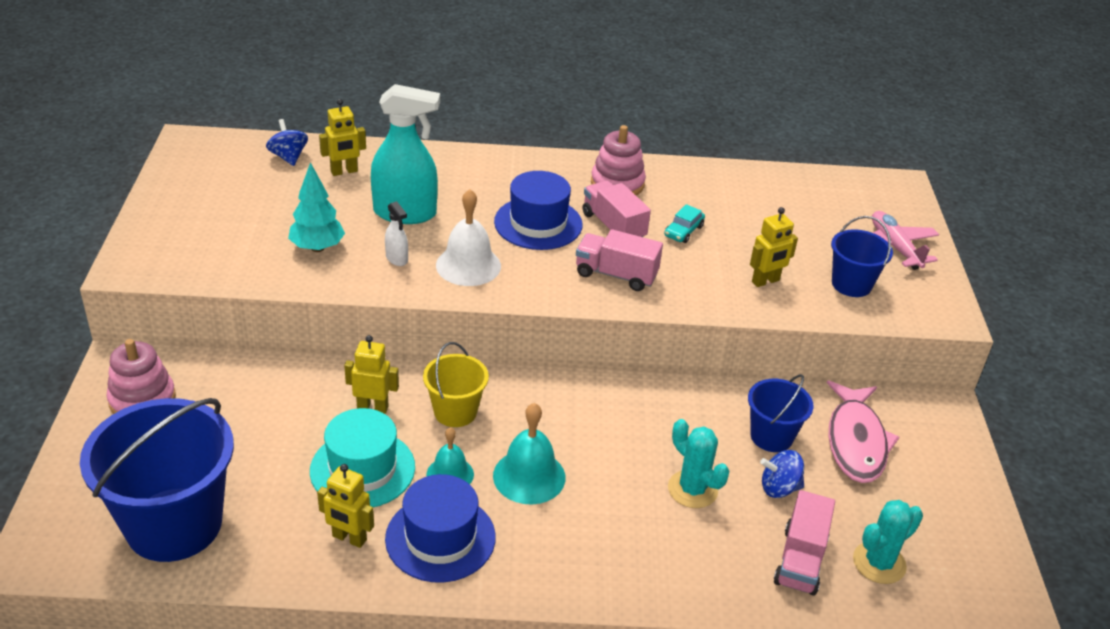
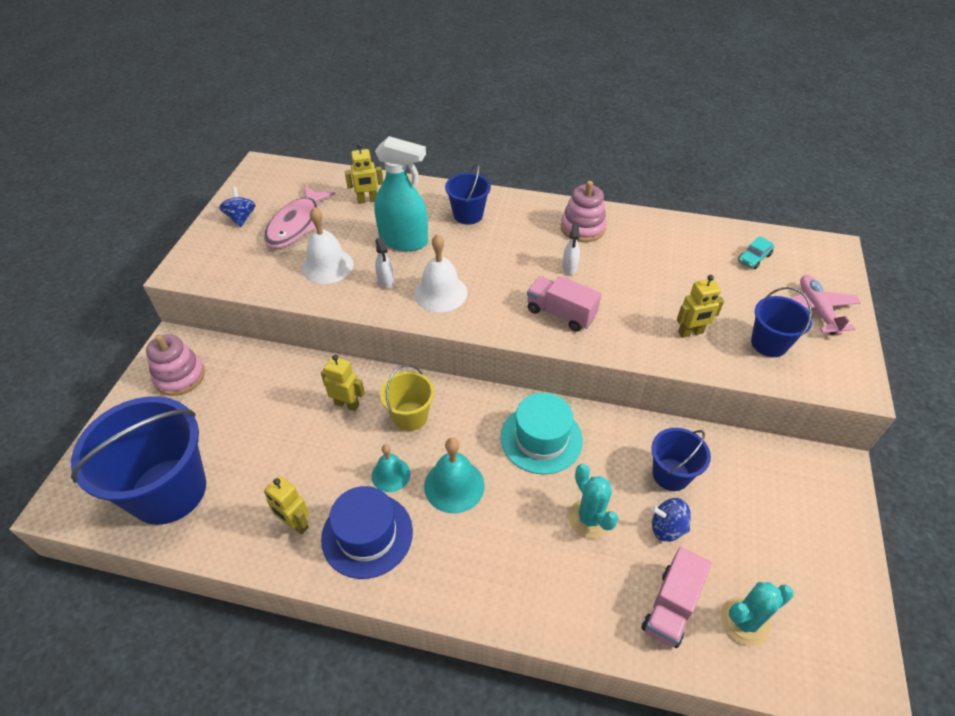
camera: 15 degrees right, 10 degrees up
blue spinning top [266,119,308,166] -> blue spinning top moved to [219,187,256,227]
turquoise tree [288,162,345,252] -> white bell [302,207,353,284]
turquoise hat [310,408,415,507] -> turquoise hat moved to [501,393,583,474]
blue hat [494,171,582,250] -> none
pink truck [583,181,651,237] -> white spray bottle [562,224,580,275]
turquoise car [664,204,705,243] -> turquoise car moved to [738,236,774,269]
pink fish [827,380,899,483] -> pink fish moved to [264,185,335,248]
none -> blue bucket [445,164,491,225]

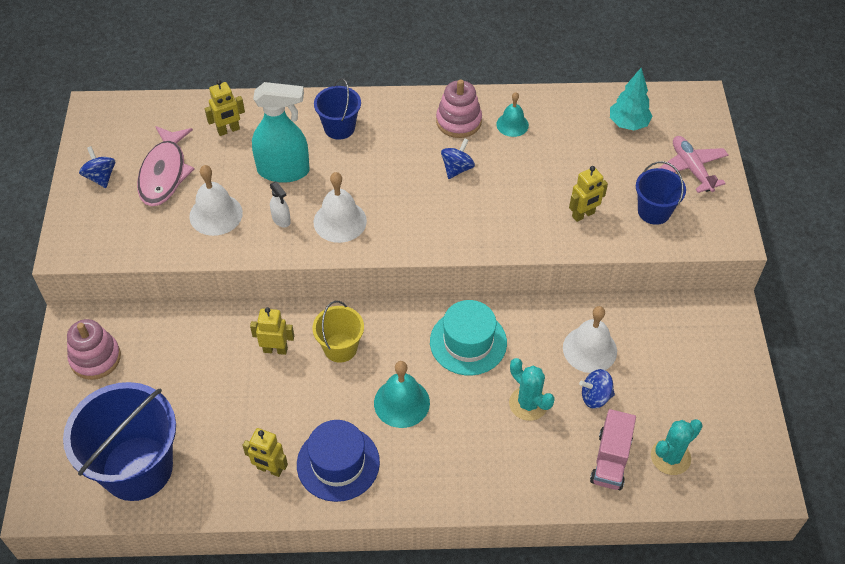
camera: 15 degrees left, 5 degrees up
turquoise bell [371,444,411,492] -> turquoise bell moved to [496,92,529,137]
pink truck [527,276,601,332] -> none
white spray bottle [562,224,580,275] -> blue spinning top [441,138,475,179]
blue bucket [651,428,711,491] -> white bell [563,306,617,373]
turquoise car [738,236,774,269] -> turquoise tree [610,68,653,130]

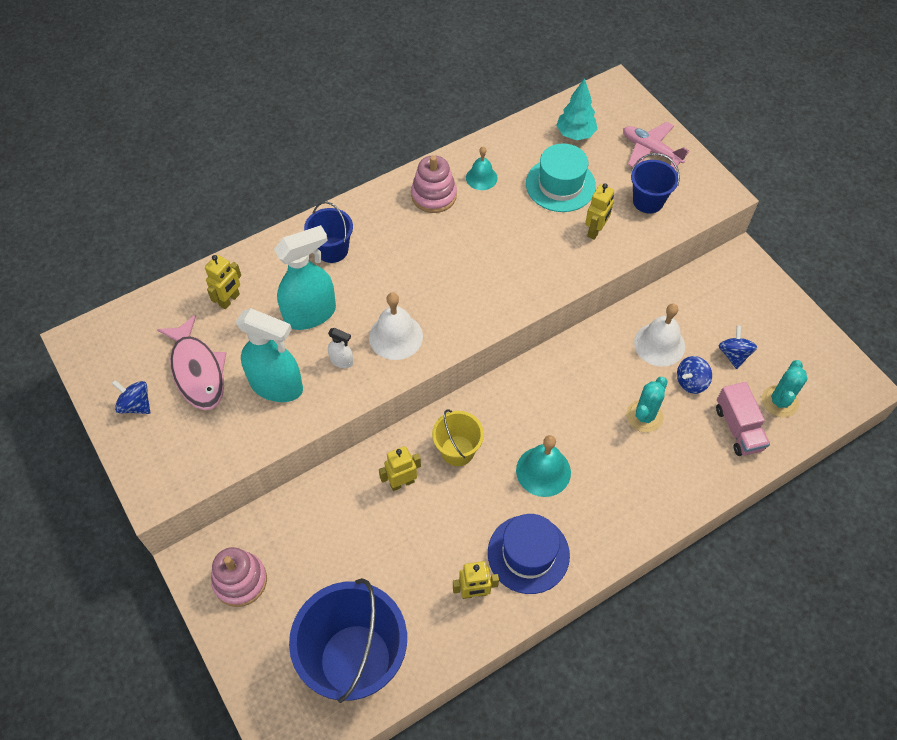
camera: 30 degrees left, 5 degrees up
white bell [189,165,243,236] -> turquoise spray bottle [236,308,303,402]
turquoise hat [430,300,507,376] -> turquoise hat moved to [526,143,596,212]
blue spinning top [441,138,475,179] -> blue spinning top moved to [719,326,757,369]
turquoise cactus [509,358,555,421] -> turquoise cactus turned 75 degrees counterclockwise [626,377,668,433]

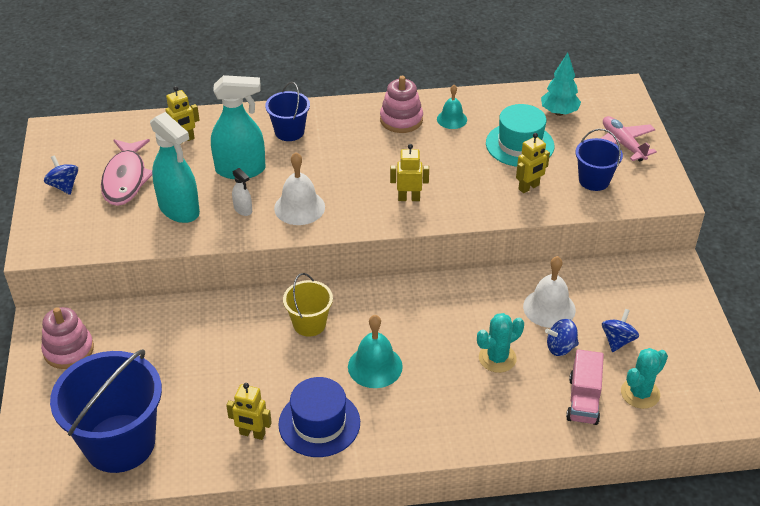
camera: 25 degrees right, 15 degrees down
yellow robot [379,446,421,491] -> yellow robot moved to [390,144,429,201]

